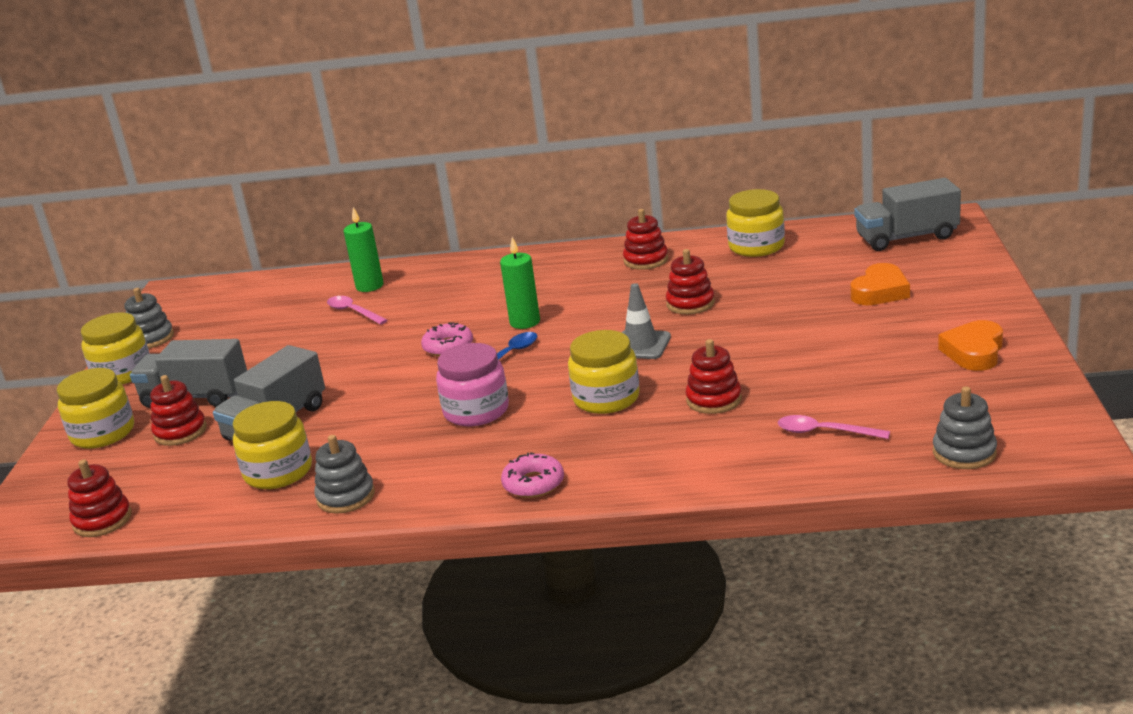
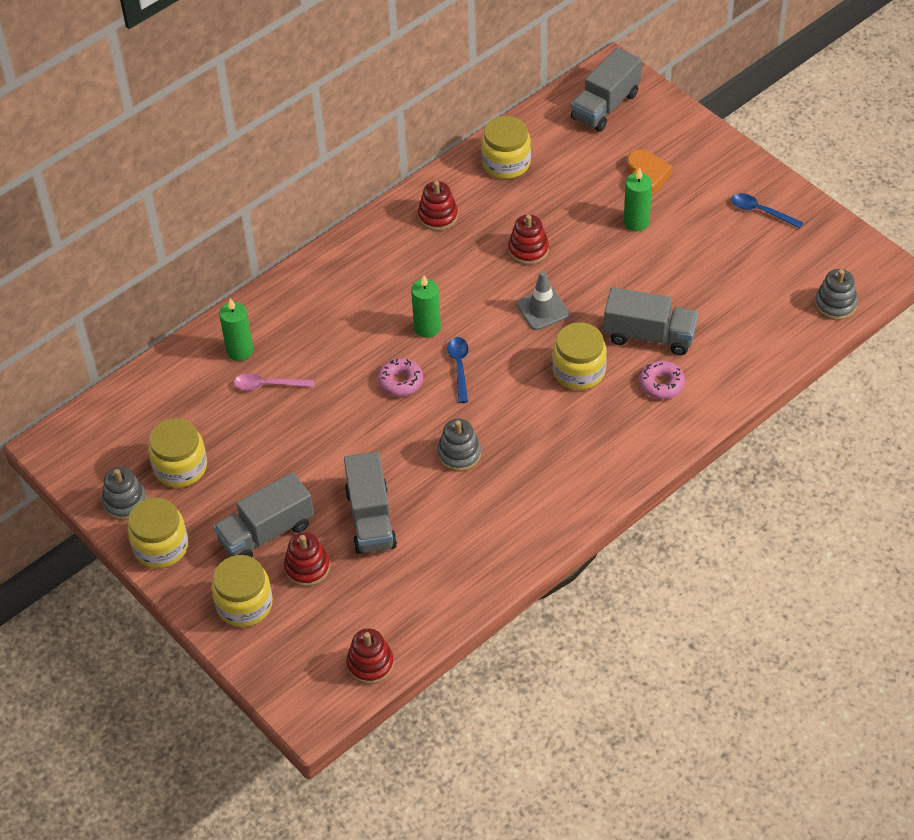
camera: 45 degrees left, 25 degrees up
yellow jar [233,401,312,489] -> yellow jar moved to [148,418,207,488]
grey stacking toy [314,435,375,514] -> grey stacking toy moved to [437,419,481,472]
pink jar [436,343,509,426] -> none
pink donut [501,452,564,498] -> pink donut moved to [639,361,685,399]
red stacking toy [685,339,742,414] -> grey truck [604,287,698,355]
pink spoon [778,415,890,439] -> none
orange heart [938,320,1003,371] -> blue spoon [732,193,803,228]
none -> green candle [624,168,652,231]

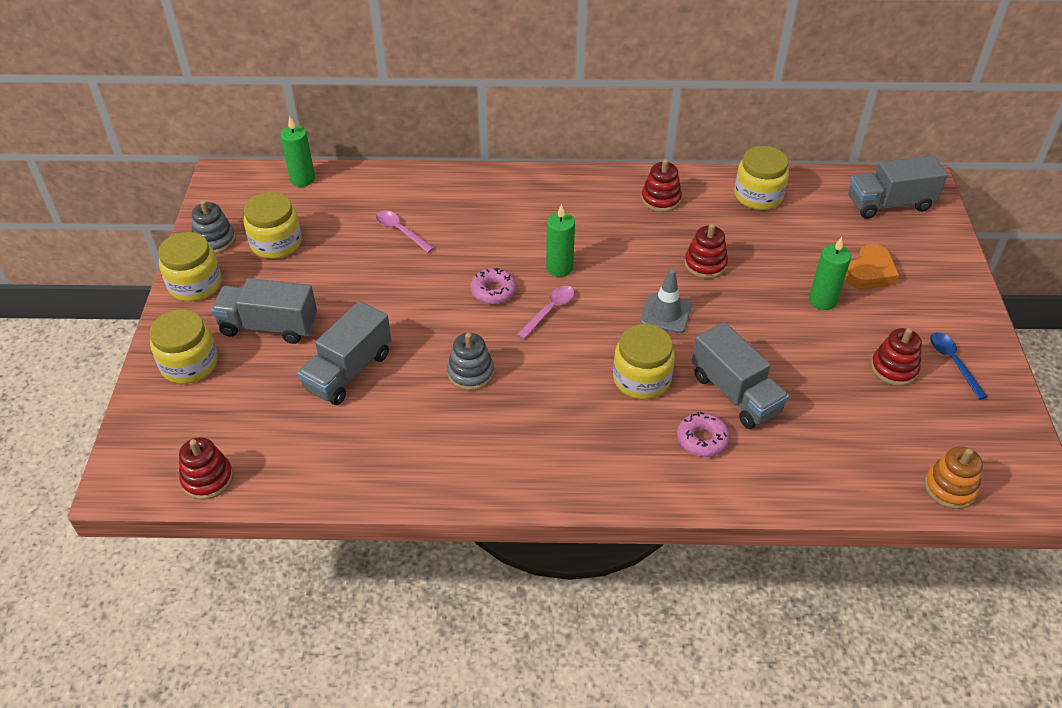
camera: 40 degrees right, 5 degrees down
green candle [219,298,253,361] -> green candle moved to [280,116,315,187]
red stacking toy [284,532,330,587] -> red stacking toy moved to [871,328,922,386]
blue spoon [447,337,468,403] -> pink spoon [517,286,574,340]
grey stacking toy [815,269,858,320] -> orange stacking toy [924,446,983,509]

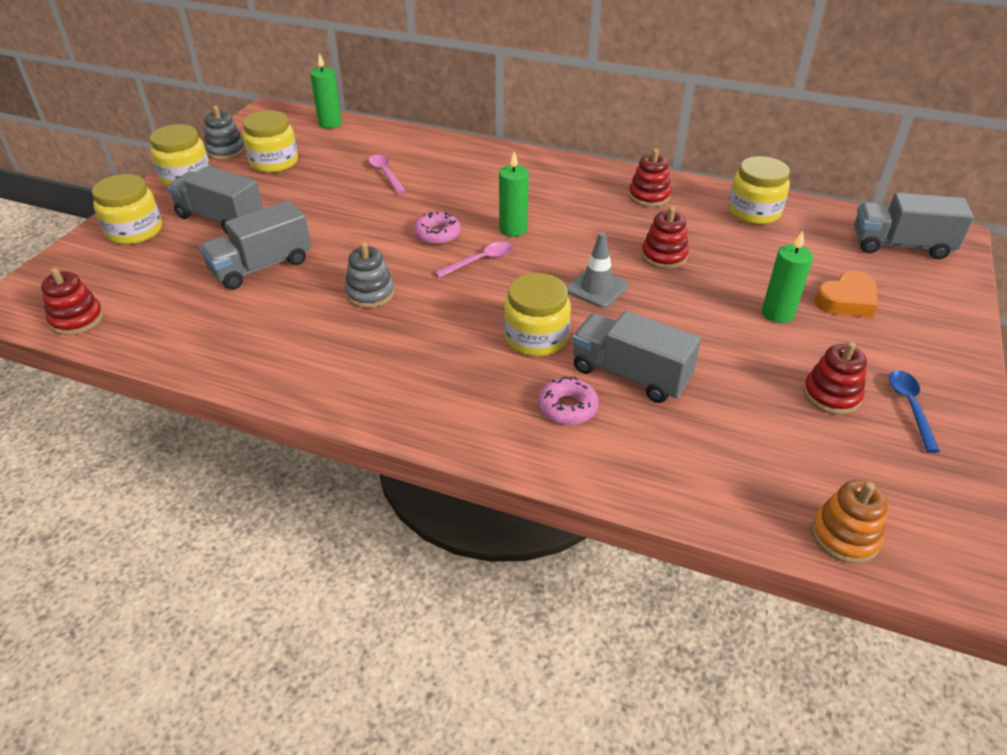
camera: 20 degrees right, 5 degrees down
grey truck [692,322,789,429] -> grey truck turned 135 degrees clockwise [572,311,701,403]

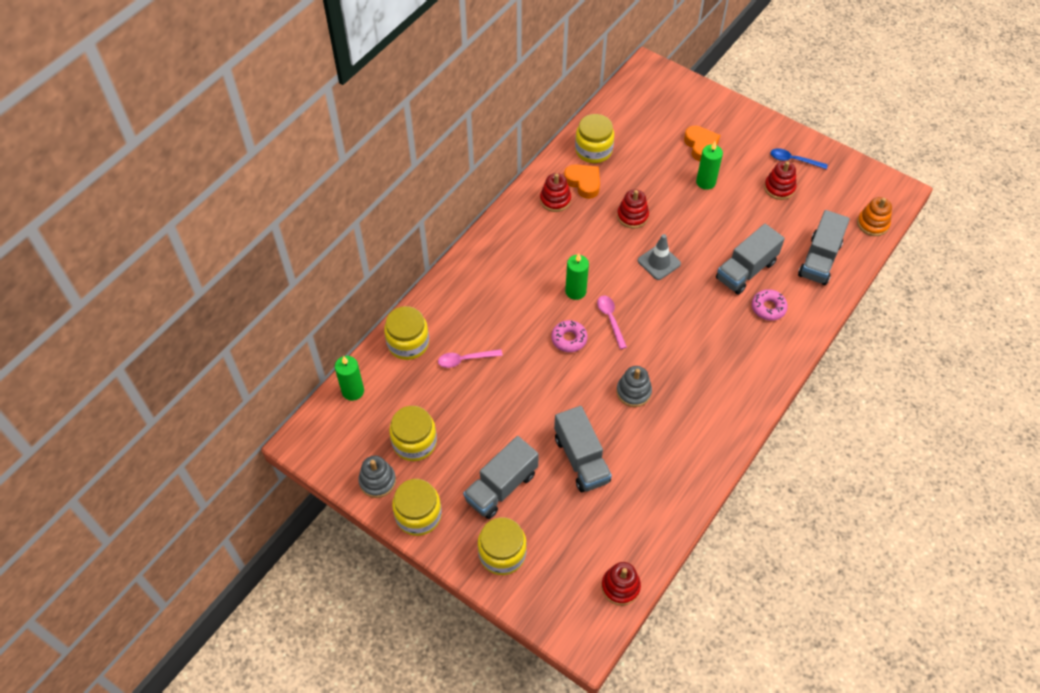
camera: 75 degrees left, 15 degrees up
yellow jar [504,273,571,357] -> yellow jar moved to [384,306,429,360]
grey truck [854,193,974,259] -> grey truck moved to [798,210,850,285]
none -> orange heart [564,164,600,199]

